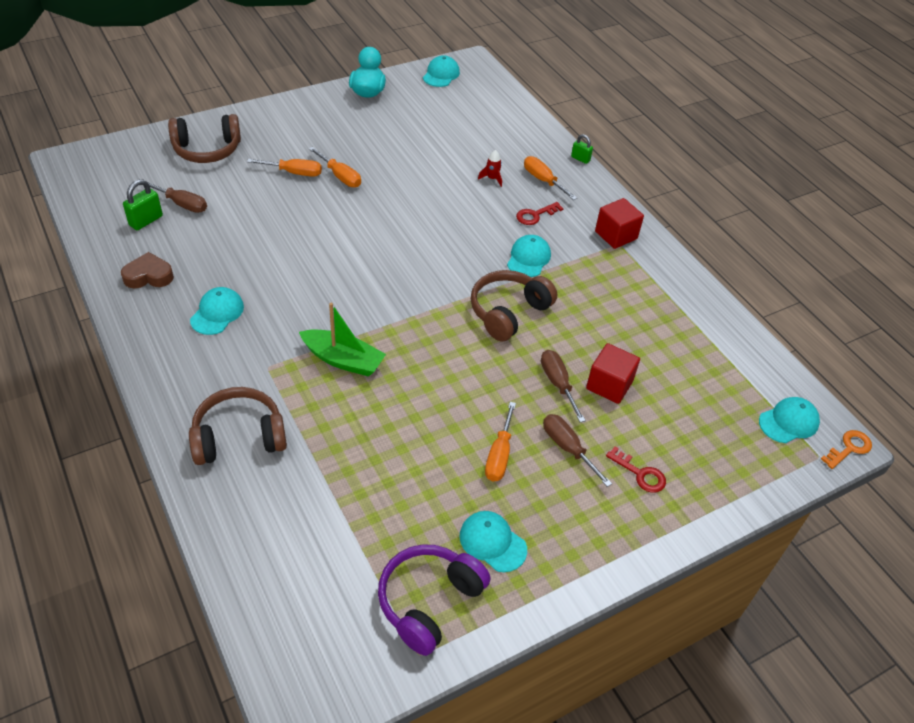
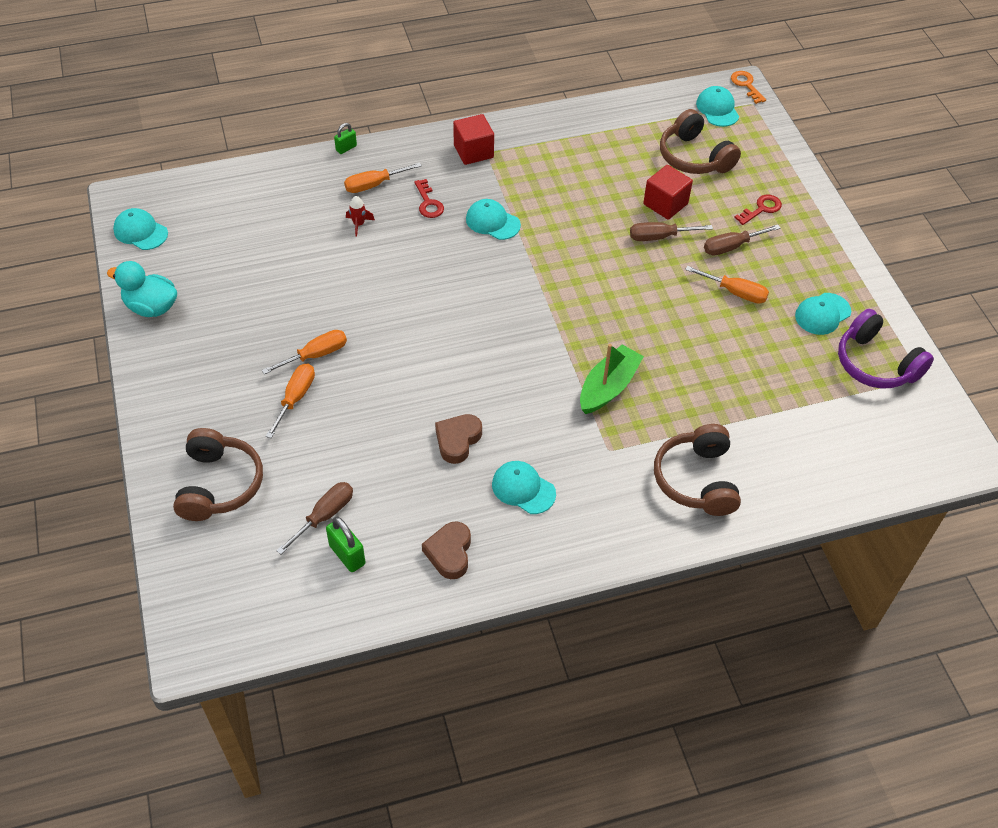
camera: 75 degrees left, 5 degrees up
brown headphones [471,270,557,341] -> brown headphones moved to [660,109,741,174]
none -> brown heart [435,414,482,464]

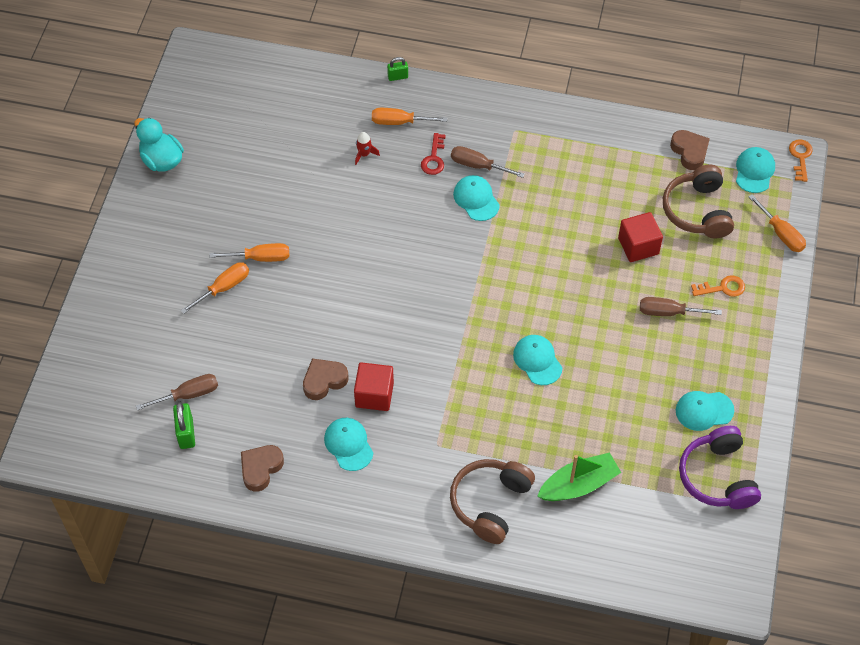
camera: 30 degrees right, 5 degrees up
turquoise cap [113,208,168,250] -> turquoise cap moved to [513,335,562,385]
brown headphones [173,428,263,521] -> none
red cube [453,114,494,165] -> red cube moved to [354,362,394,411]
green boat [580,344,644,414] -> green boat moved to [537,452,621,501]
brown screwdriver [630,222,713,241] -> brown screwdriver moved to [451,146,525,178]
orange screwdriver [685,266,769,304] -> orange screwdriver moved to [748,194,806,252]
red key [734,195,782,225] -> orange key [691,275,745,297]
none -> brown heart [670,130,710,170]

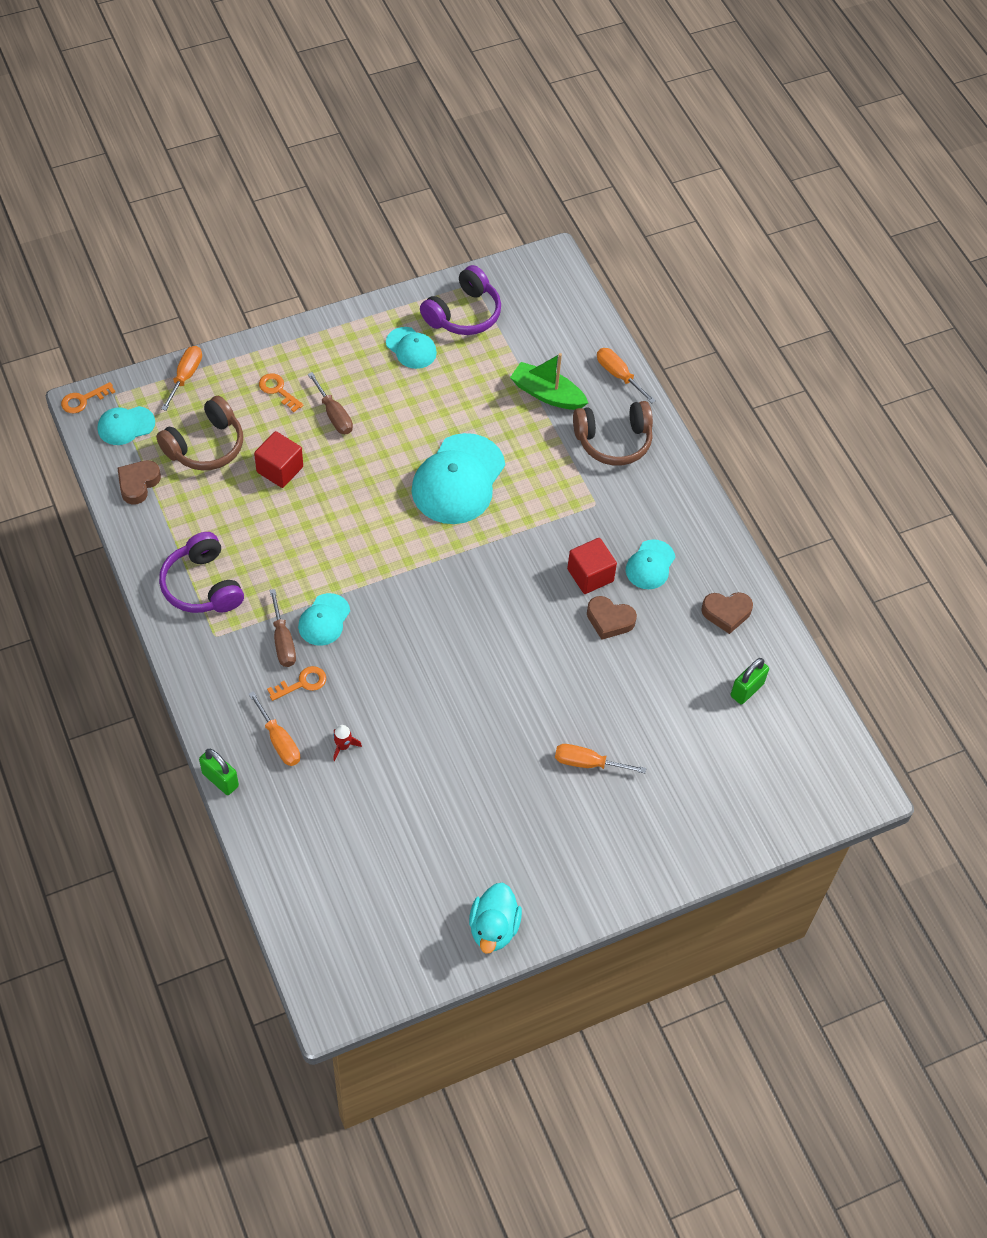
camera: 130 degrees left, 0 degrees up
brown screwdriver [136,374,218,411] -> none
orange screwdriver [209,243,289,262] -> orange screwdriver moved to [597,348,656,403]
green padlock [387,57,408,81] -> green padlock [199,749,239,795], size x1.56
red key [421,133,446,175] -> orange key [267,666,326,701]
turquoise cap [513,335,562,385] -> turquoise cap [411,433,505,524], size x1.91
none -> purple headphones [159,532,244,613]

